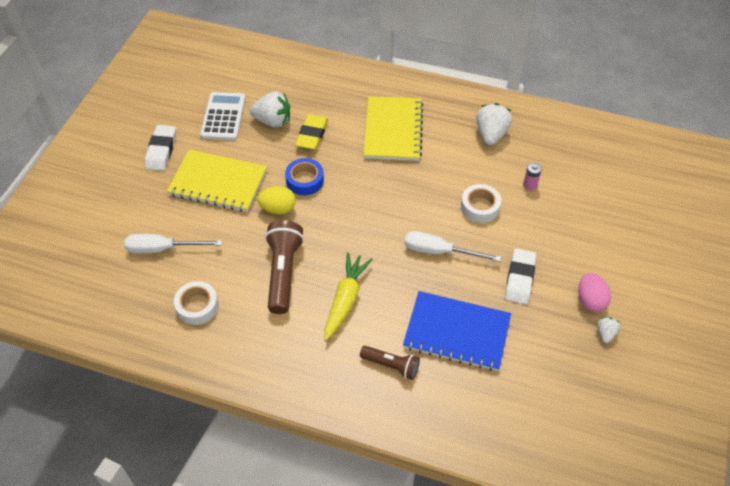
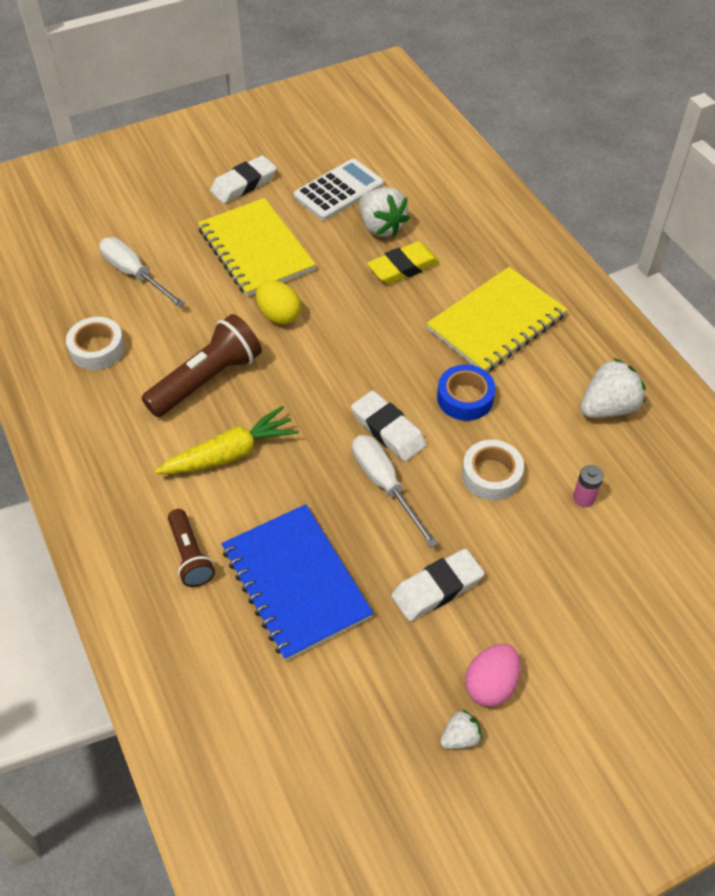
camera: 45 degrees right, 0 degrees up
blue tape [285,158,324,195] -> blue tape moved to [437,365,496,421]
none -> white eraser [351,390,427,462]

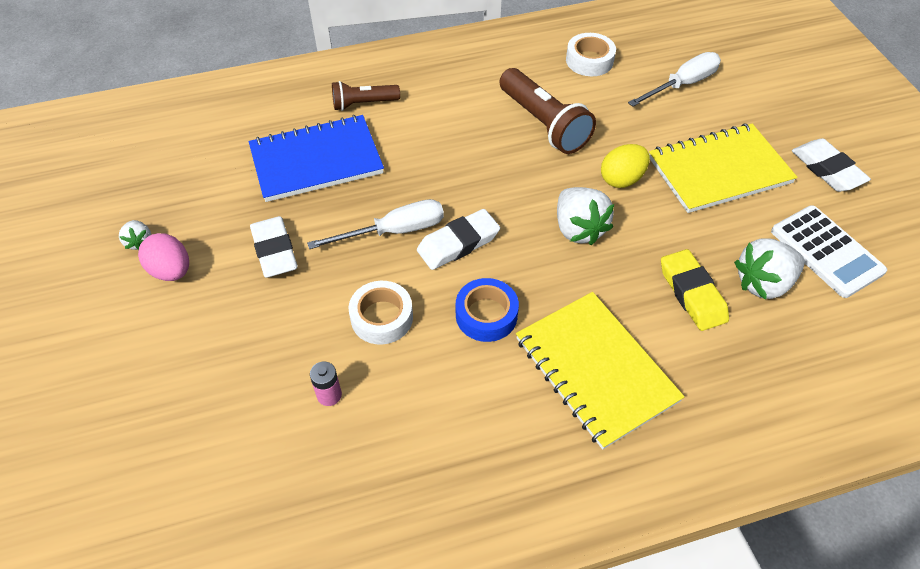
camera: 100 degrees right, 0 degrees up
yellow carrot [155,406,299,474] -> none
white strawberry [581,358,646,418] -> white strawberry moved to [557,187,614,245]

